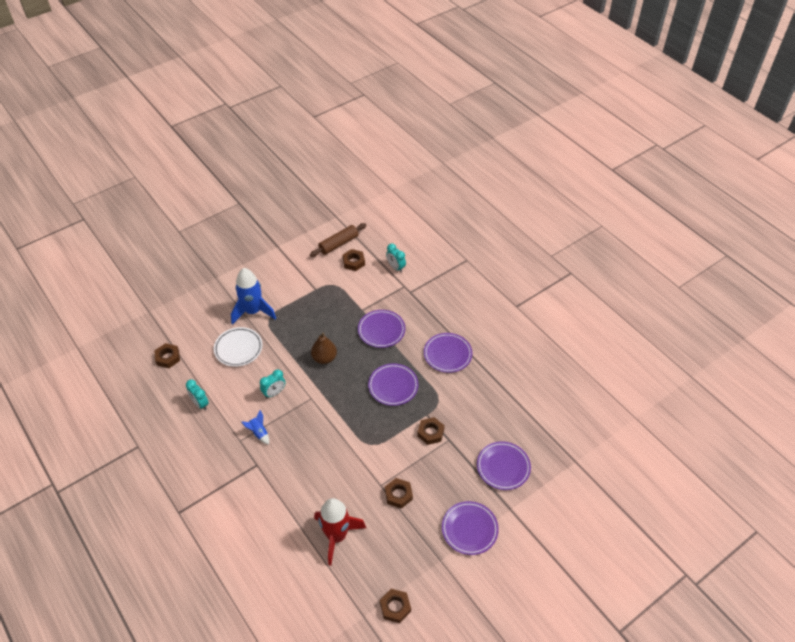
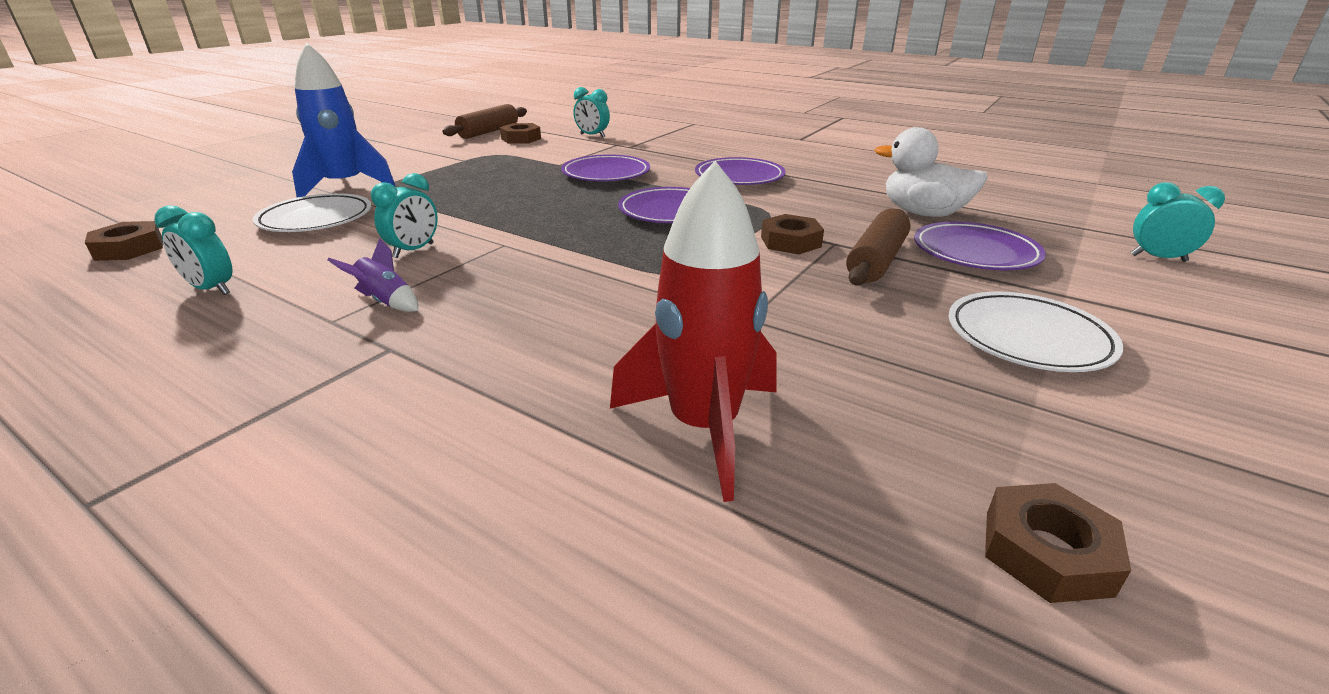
camera: 20 degrees left, 20 degrees down
blue rocket [241,410,269,445] -> purple rocket [328,238,418,312]
brown pear [311,332,337,364] -> none
brown nut [385,478,413,509] -> none
purple plate [442,501,499,555] -> white plate [949,291,1123,372]
none -> brown rolling pin [846,209,911,285]
none -> white duck [875,127,988,217]
none -> turquoise clock [1131,182,1225,262]

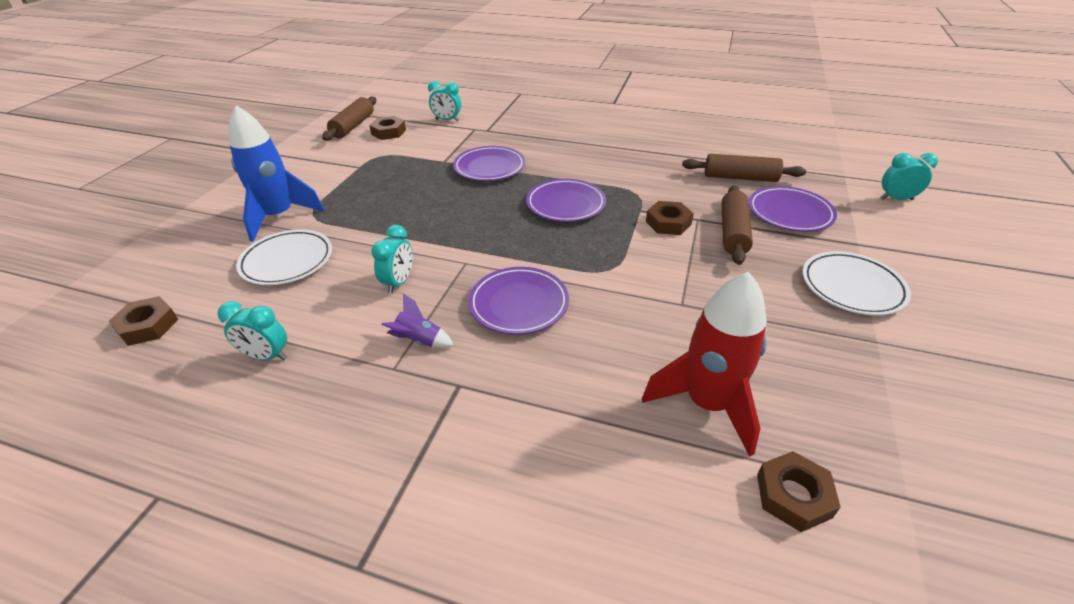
camera: 15 degrees left, 10 degrees up
purple plate [695,157,786,185] -> purple plate moved to [468,267,569,335]
white duck [875,127,988,217] -> brown rolling pin [682,154,806,182]
brown nut [985,483,1131,603] -> brown nut moved to [757,451,841,532]

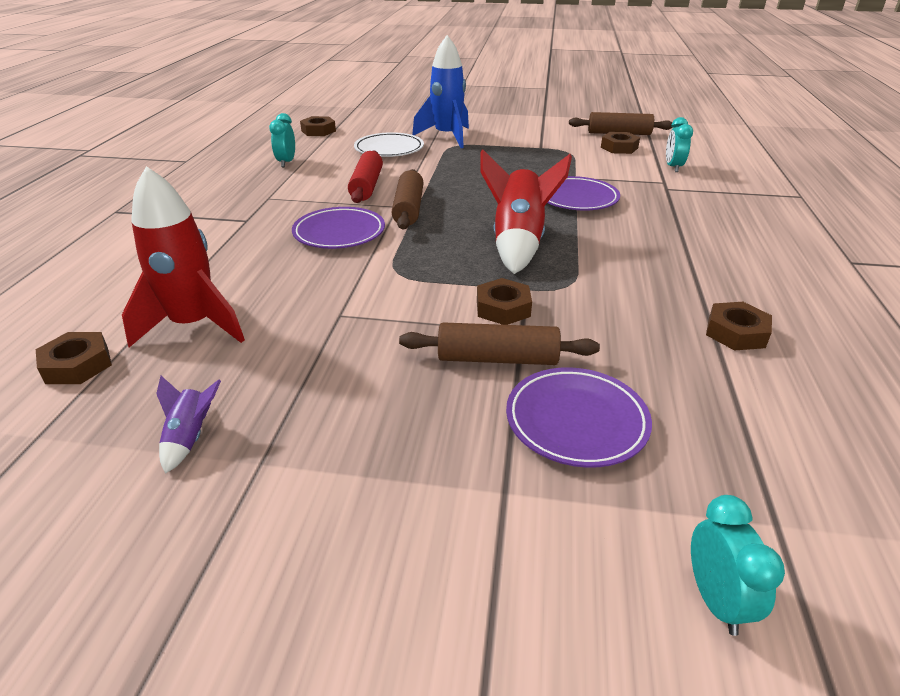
camera: 80 degrees right, 5 degrees down
turquoise clock [371,225,413,293] -> red rolling pin [348,150,383,203]
purple rocket [381,294,454,348] -> purple rocket moved to [156,376,221,474]
purple plate [526,179,606,222] -> red rocket [480,149,572,274]
brown rolling pin [682,154,806,182] -> brown rolling pin moved to [392,169,424,229]
white plate [802,251,911,316] -> none
none -> brown nut [706,302,772,351]

